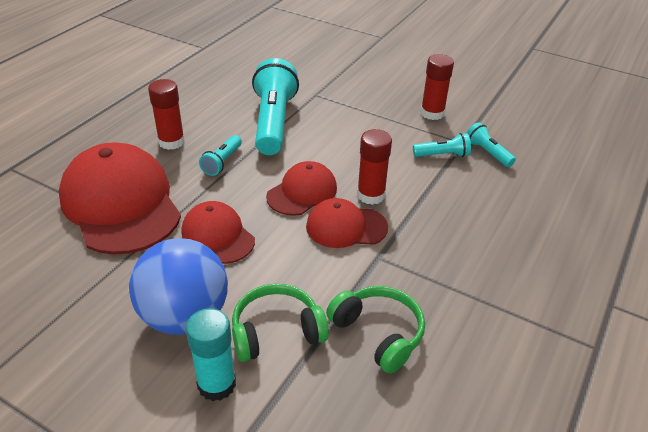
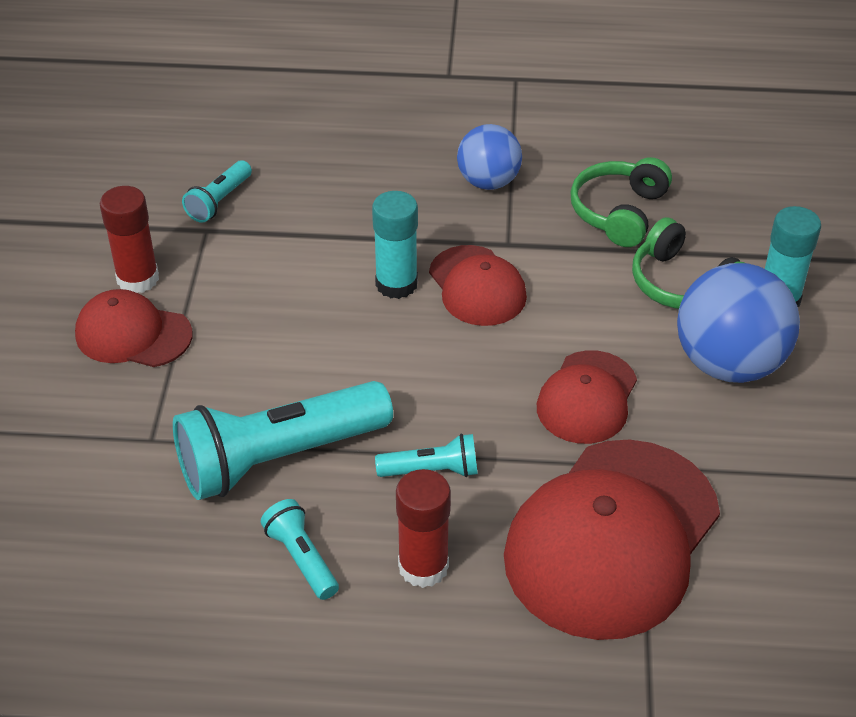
camera: 115 degrees left, 5 degrees up
red cap [266,161,337,216] -> red cap moved to [75,289,192,367]
red glue stick [357,129,392,205] -> turquoise glue stick [372,191,418,299]
turquoise flashlight [413,133,471,157] -> turquoise flashlight moved to [261,499,339,600]
none -> blue ball [457,124,522,190]

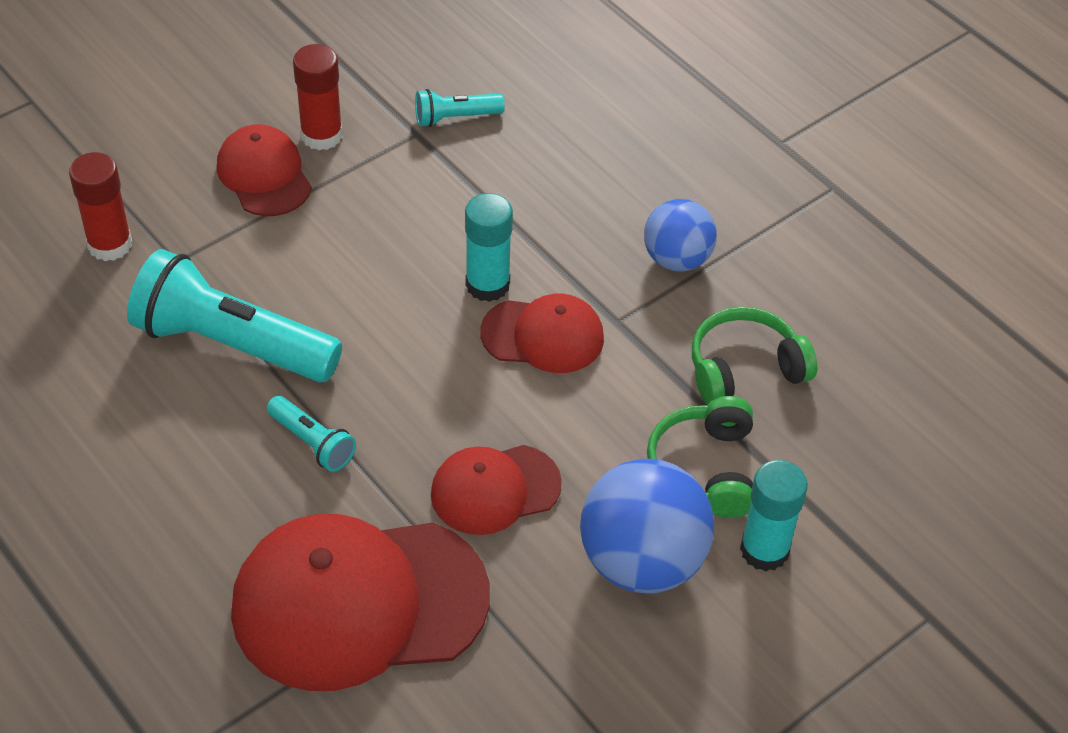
camera: 45 degrees right, 5 degrees up
turquoise flashlight [261,499,339,600] -> none
red glue stick [396,469,451,588] -> red glue stick moved to [69,152,132,261]
red cap [429,245,527,326] -> red cap turned 105 degrees counterclockwise [480,293,604,373]

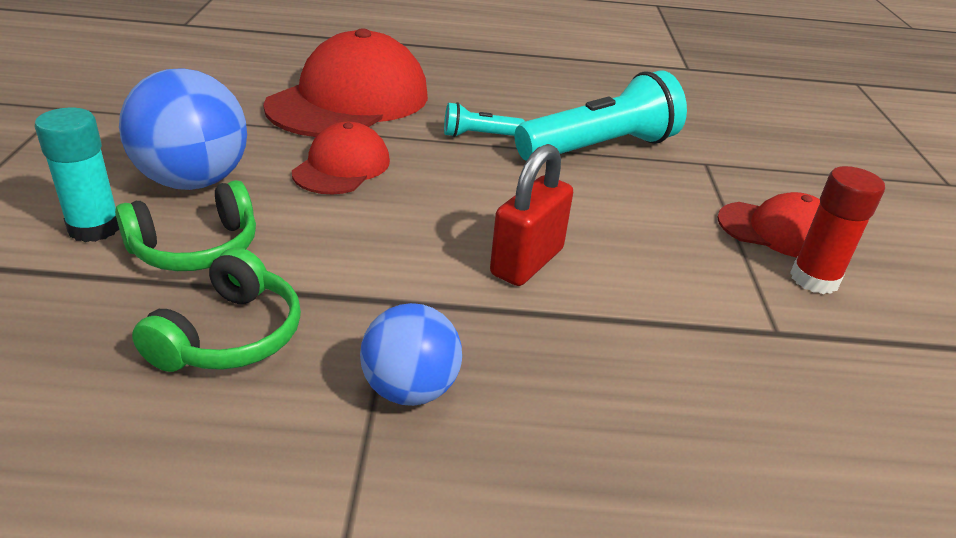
camera: 130 degrees right, 15 degrees down
red glue stick [69,152,132,261] -> none
turquoise flashlight [415,89,505,127] -> none
turquoise glue stick [465,193,513,302] -> red padlock [490,144,573,286]
red cap [480,293,604,373] -> none
green headphones [647,396,753,518] -> green headphones turned 105 degrees clockwise [115,180,256,271]

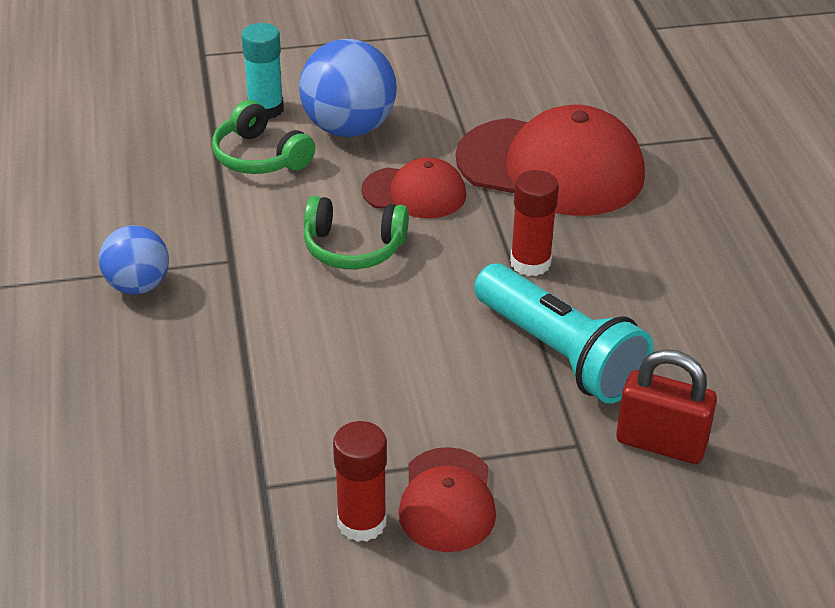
camera: 80 degrees right, 5 degrees up
green headphones [132,247,301,372] -> green headphones moved to [304,196,409,269]
turquoise flashlight [444,102,525,137] -> red glue stick [510,170,559,276]
red padlock [490,144,573,286] -> red padlock moved to [616,349,717,464]

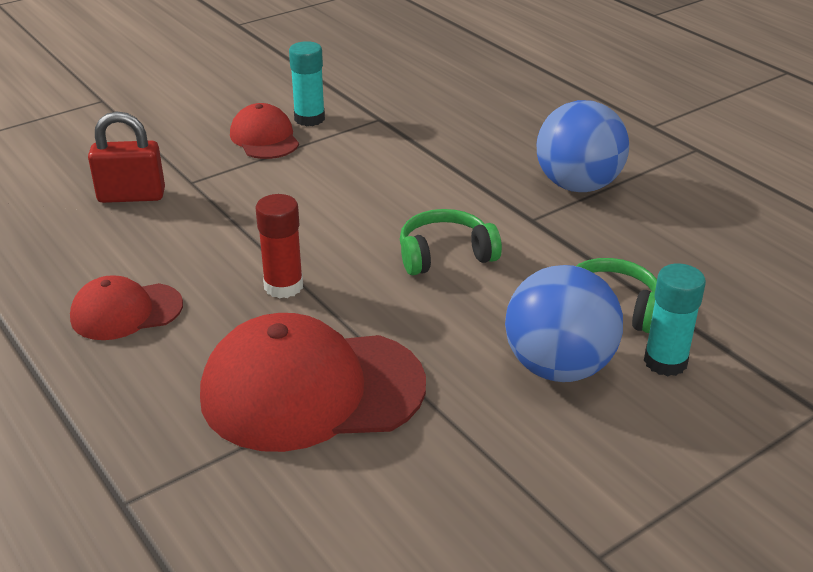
camera: 155 degrees right, 5 degrees down
blue ball [99,225,169,294] -> blue ball [537,100,629,192], size x1.60
red glue stick [333,421,387,542] -> turquoise glue stick [289,41,325,126]
red cap [362,157,466,218] -> red cap moved to [70,275,183,340]
turquoise flashlight [474,263,653,403] -> none

